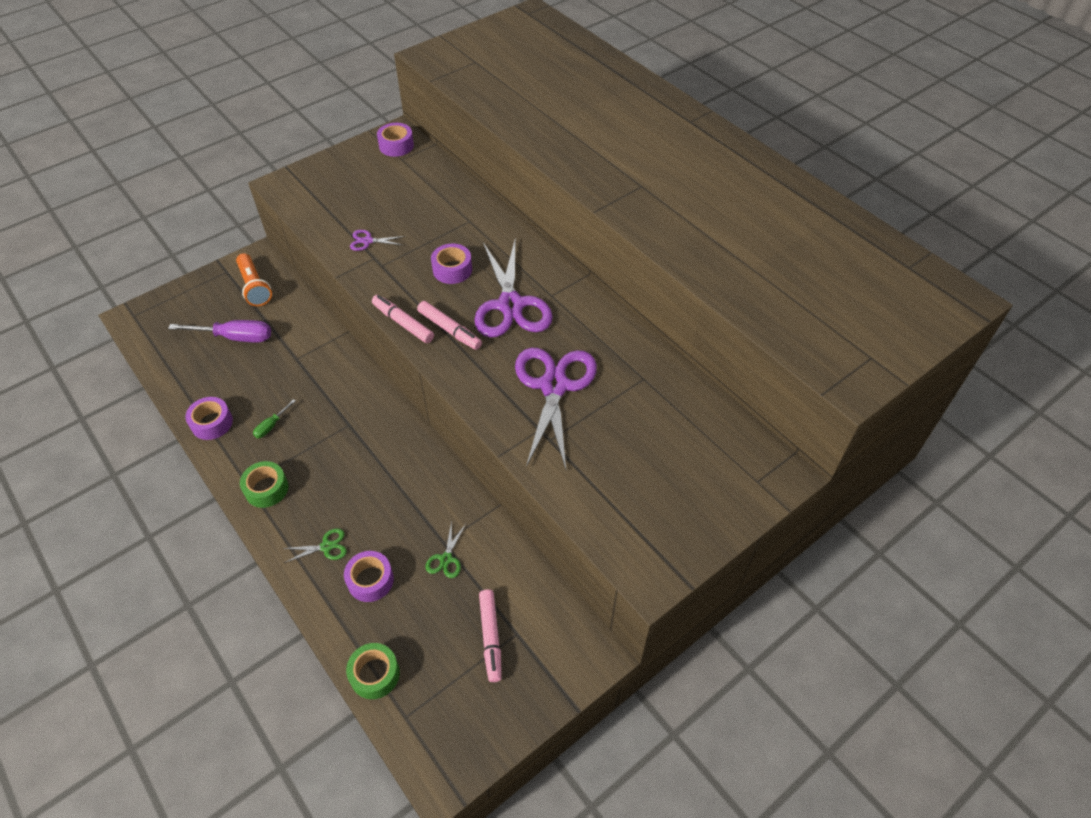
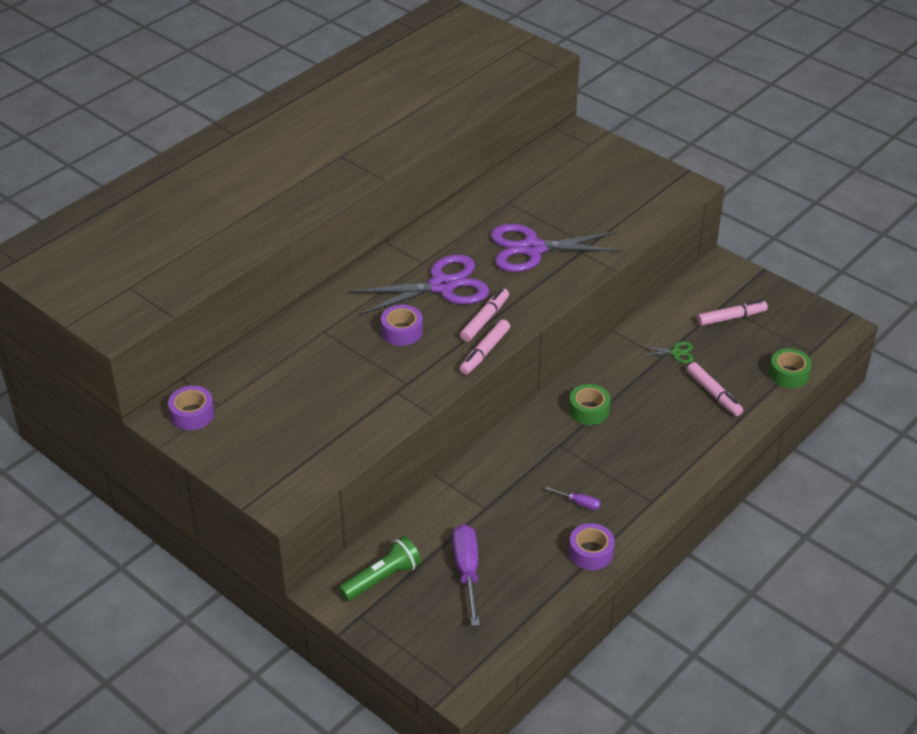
camera: 100 degrees left, 10 degrees down
orange flashlight [236,253,272,306] -> green flashlight [339,536,421,601]
green tape [240,461,288,508] -> green tape moved to [569,384,611,425]
green screwdriver [253,399,296,438] -> purple screwdriver [545,487,601,510]
green scissors [282,528,347,563] -> none
purple tape [344,551,394,602] -> pink marker [687,362,743,416]
purple scissors [350,230,405,251] -> none

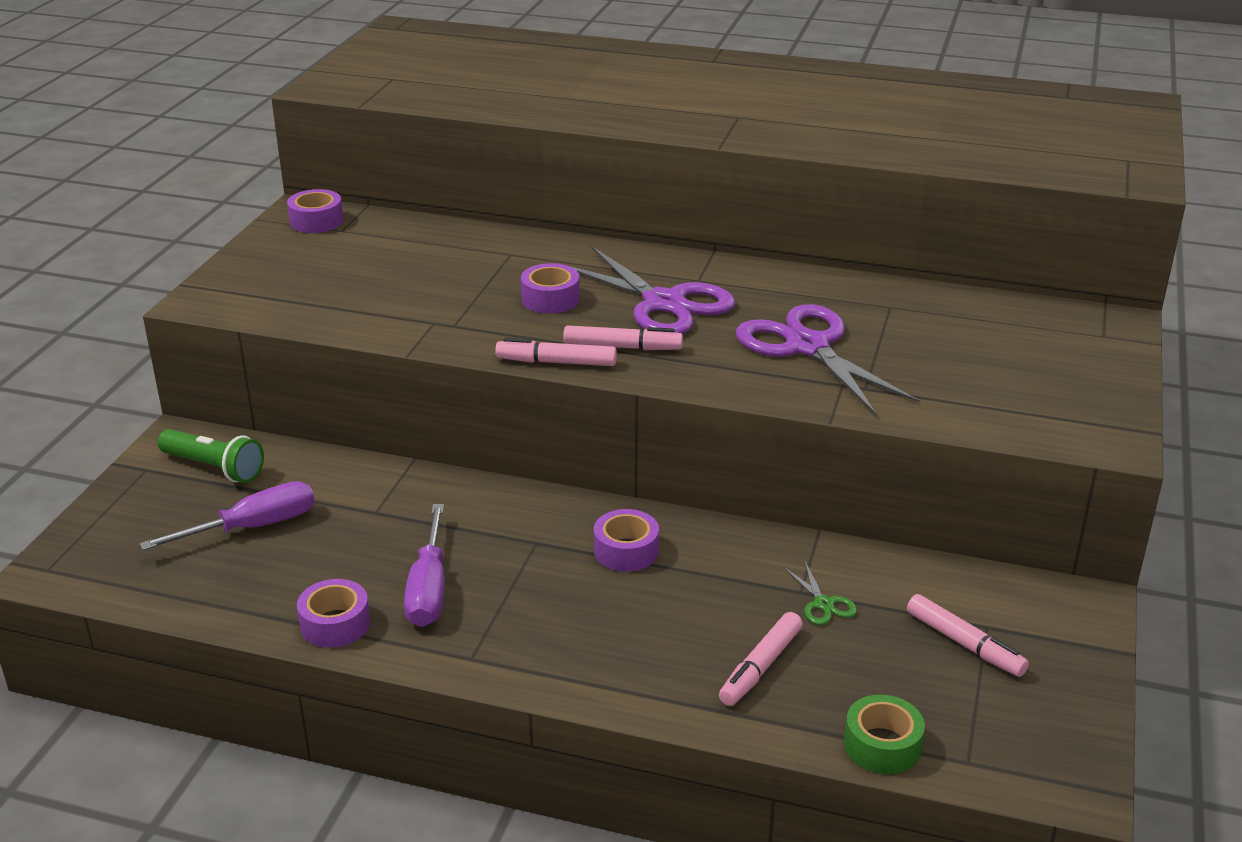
camera: 65 degrees right, 10 degrees down
purple screwdriver [545,487,601,510] -> purple screwdriver [404,504,444,627], size x2.02
green tape [569,384,611,425] -> purple tape [594,509,659,572]

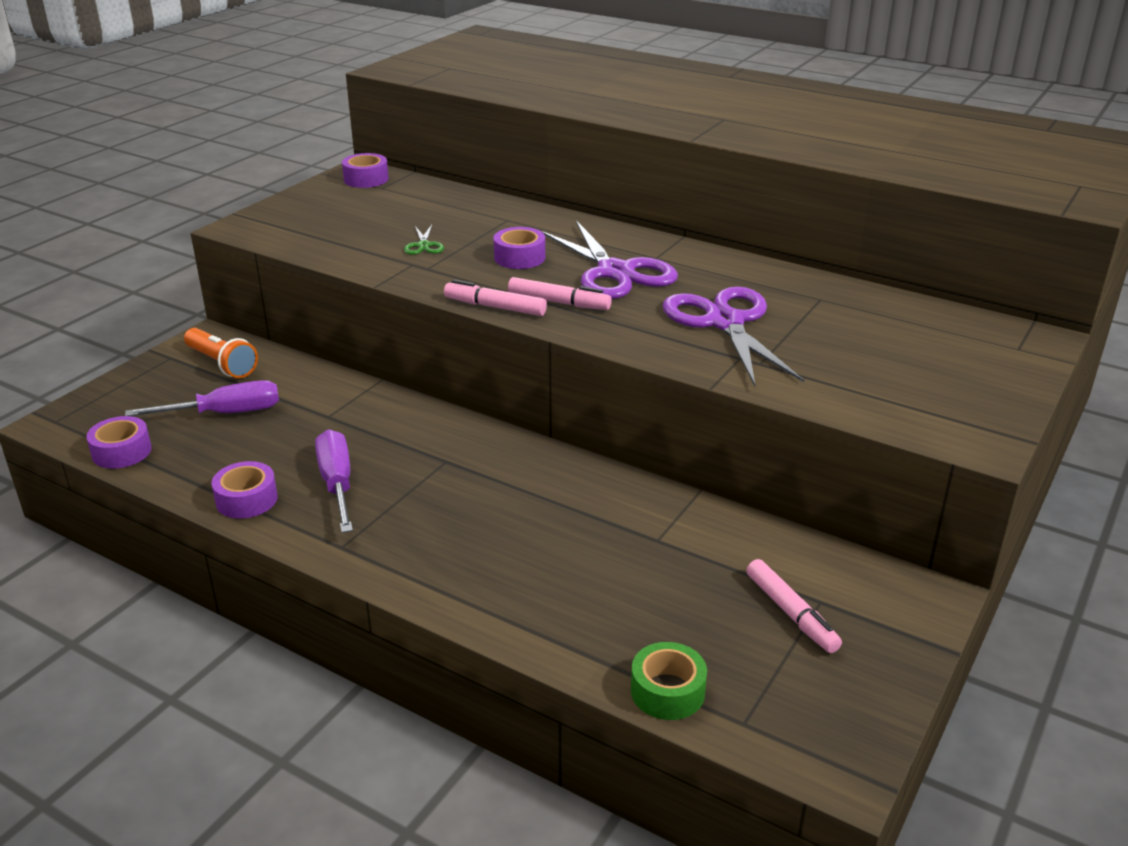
camera: 15 degrees right, 0 degrees up
green flashlight [158,429,264,483] -> orange flashlight [184,328,258,378]
purple screwdriver [404,504,444,627] -> purple screwdriver turned 150 degrees clockwise [315,429,353,533]
purple tape [594,509,659,572] -> purple tape moved to [86,416,152,469]
pink marker [719,612,803,706] -> none
green scissors [784,562,857,625] -> green scissors moved to [404,225,444,255]

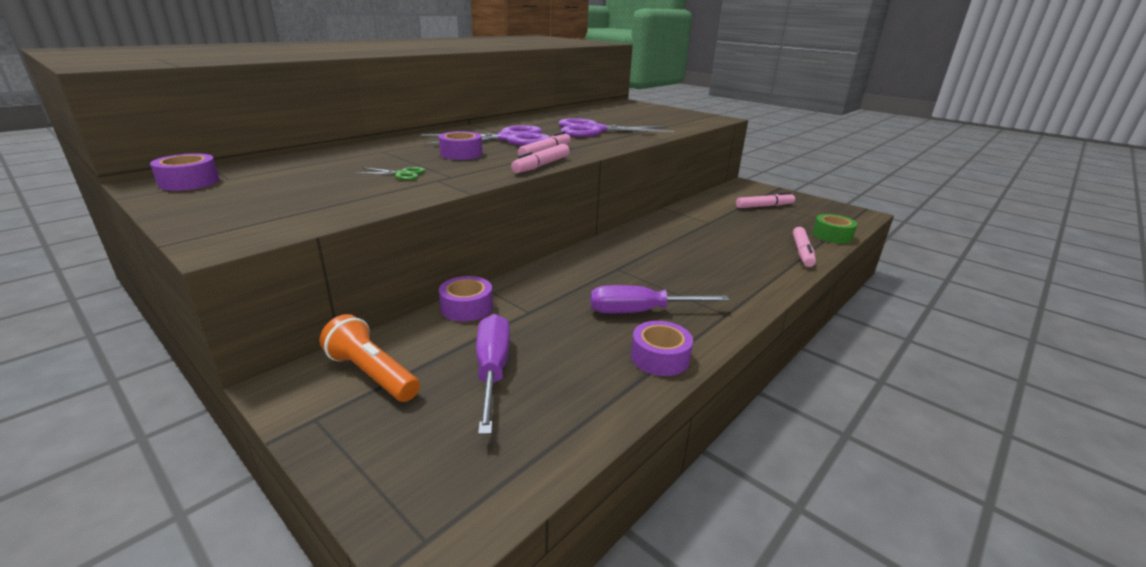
camera: 80 degrees left, 5 degrees down
purple tape [86,416,152,469] -> purple tape moved to [439,276,493,322]
orange flashlight [184,328,258,378] -> orange flashlight turned 105 degrees counterclockwise [319,314,420,402]
none -> pink marker [793,227,816,267]

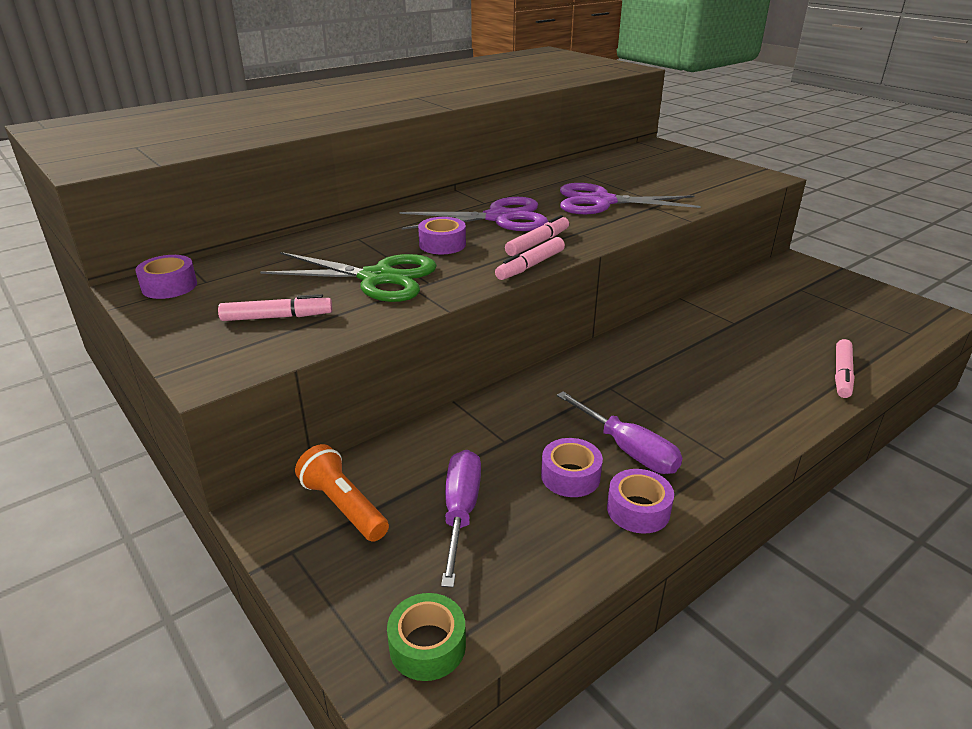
camera: 10 degrees right, 5 degrees up
green scissors [354,167,426,180] -> green scissors [260,252,437,302], size x2.39
purple tape [439,276,493,322] -> purple tape moved to [541,438,603,497]
purple screwdriver [590,285,730,313] -> purple screwdriver turned 135 degrees counterclockwise [557,392,682,474]
pink marker [736,192,795,208] -> pink marker moved to [218,294,332,321]
green tape [812,214,857,243] -> green tape moved to [387,593,466,681]

